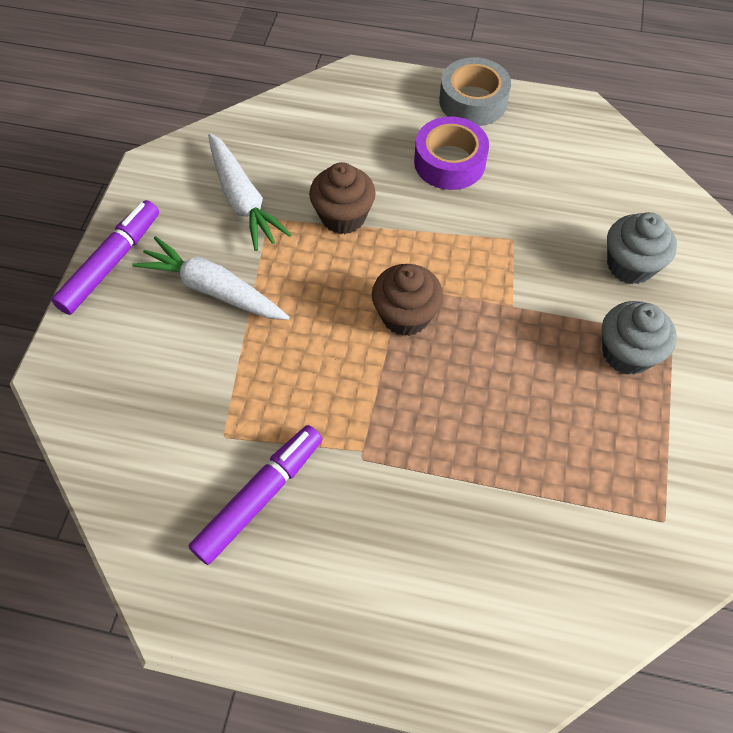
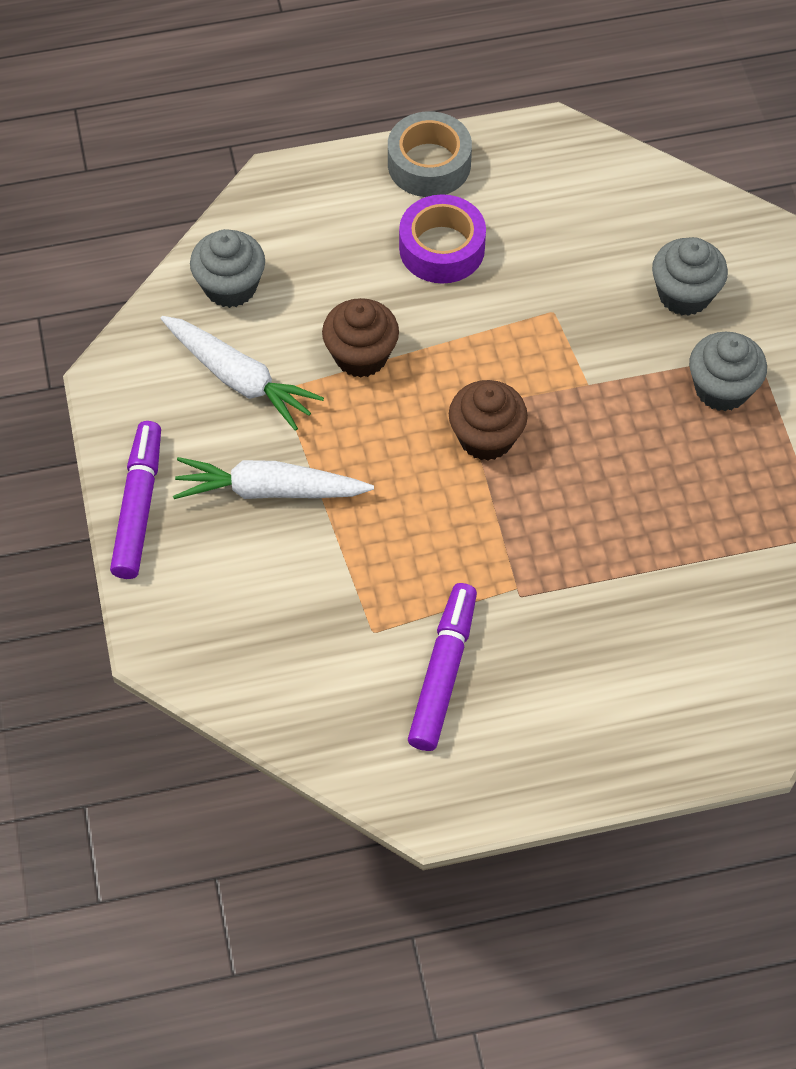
camera: 25 degrees left, 0 degrees up
none -> grey cupcake [190,229,265,308]

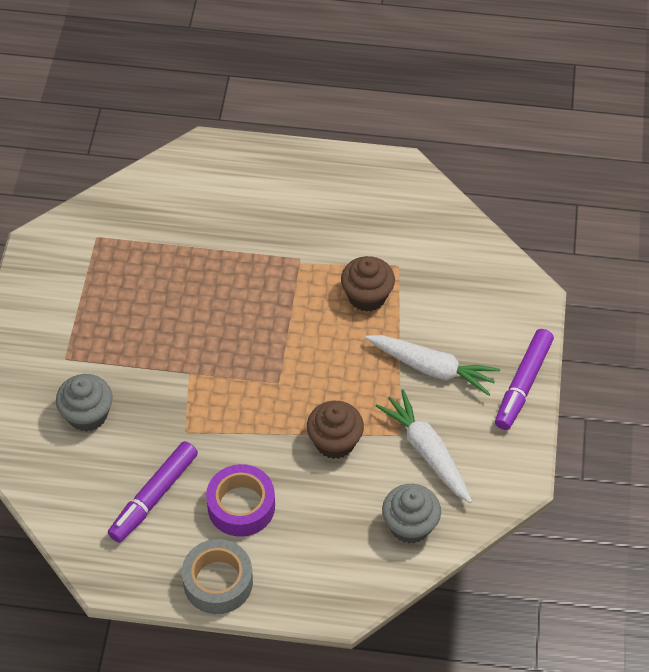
camera: 160 degrees left, 5 degrees down
purple marker [408,583,477,751] -> purple marker moved to [108,441,198,543]
brown cupcake [449,380,528,461] -> brown cupcake moved to [341,256,395,312]
grey cupcake [689,332,767,411] -> none

